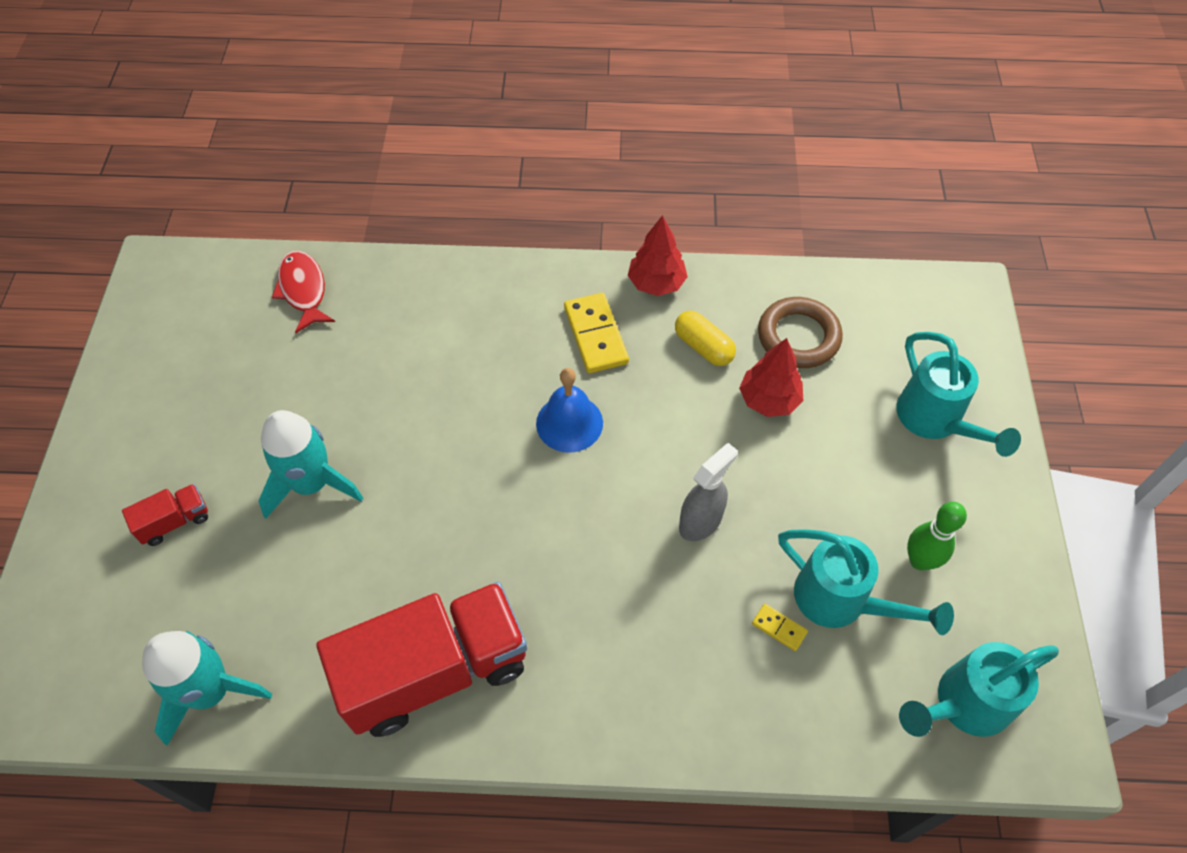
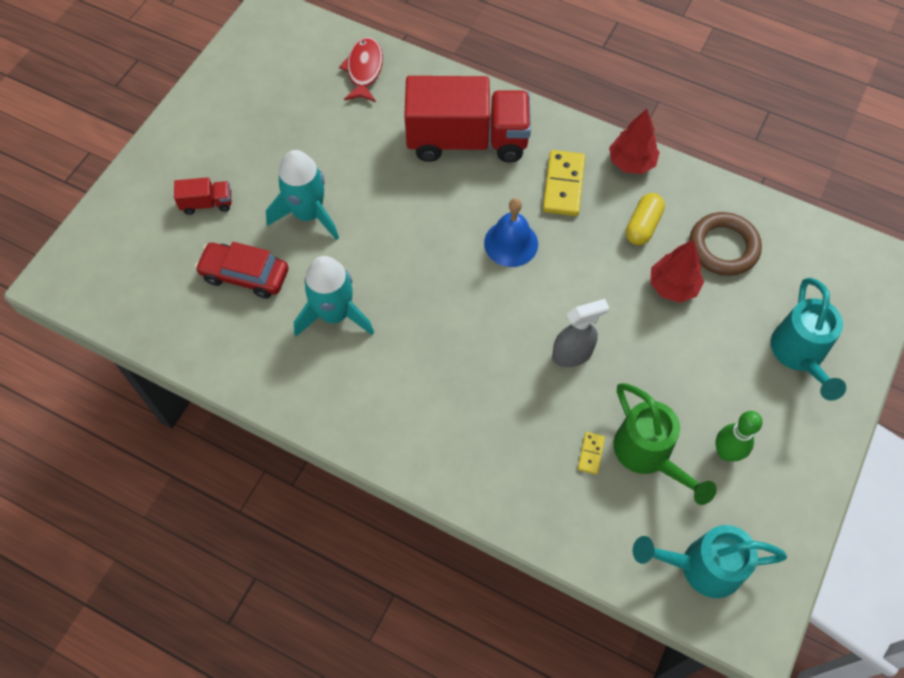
camera: 25 degrees right, 5 degrees up
turquoise rocket [142,631,272,746] -> turquoise rocket moved to [294,256,374,336]
red truck [317,582,528,737] -> red truck moved to [404,76,531,163]
yellow capsule [675,311,736,366] -> yellow capsule turned 45 degrees clockwise [626,193,665,245]
yellow domino [752,604,808,651] -> yellow domino turned 45 degrees clockwise [578,432,605,474]
turquoise watering can [778,529,954,635] -> green watering can [614,383,717,505]
none -> red car [195,242,288,299]

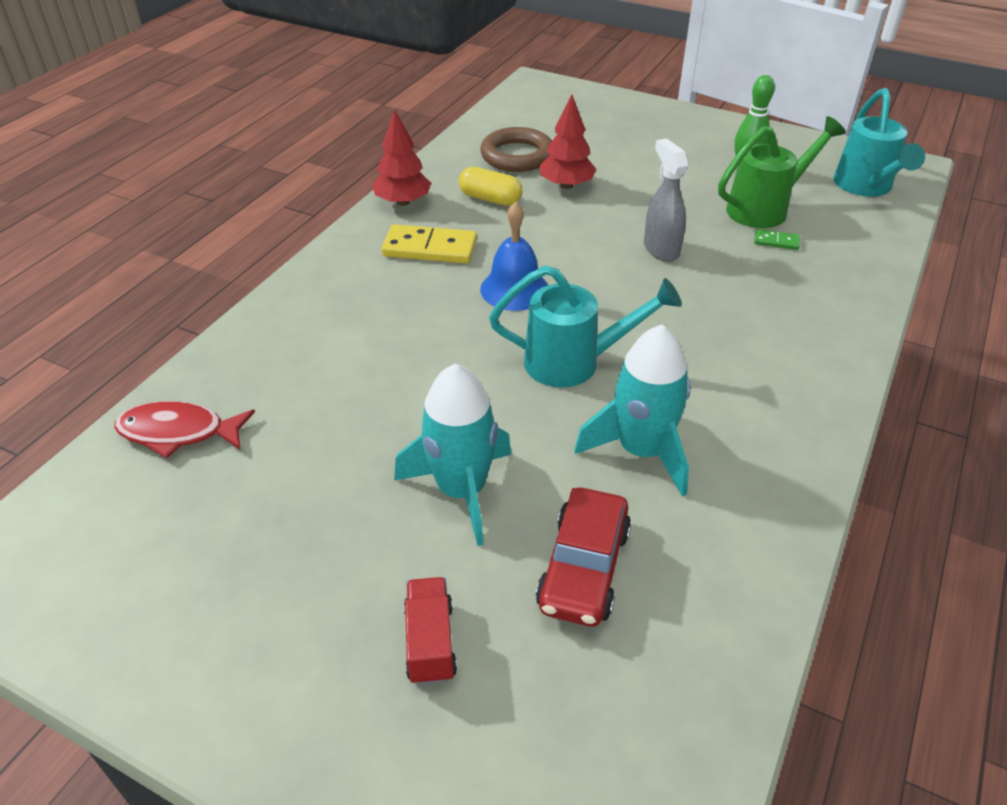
camera: 90 degrees left, 20 degrees down
red truck [404,76,531,163] -> none
yellow domino [578,432,605,474] -> green domino [754,229,800,250]
turquoise watering can [771,278,846,401] -> turquoise watering can moved to [489,266,682,388]

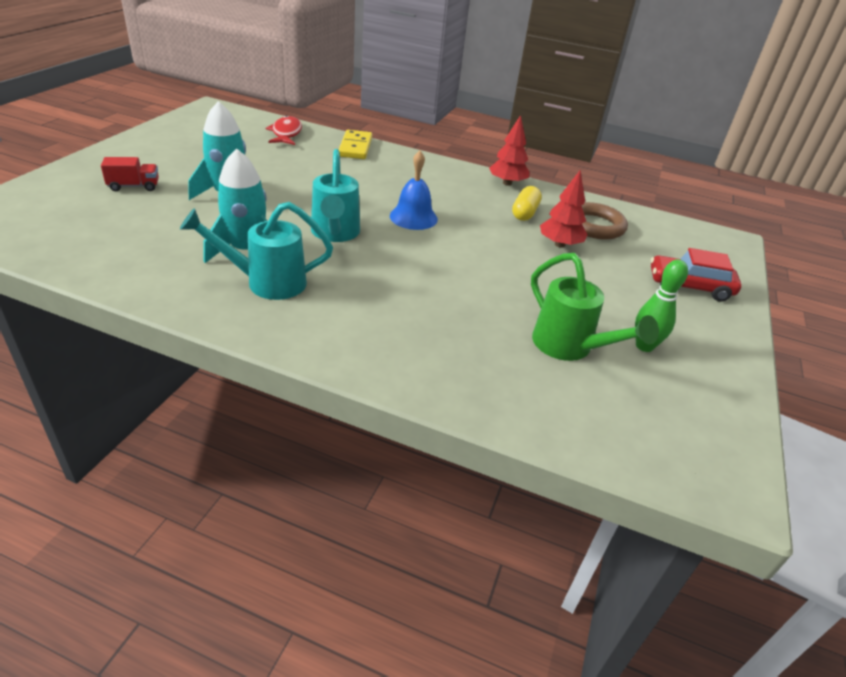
camera: 80 degrees right, 5 degrees down
yellow domino [381,224,477,264] -> yellow domino moved to [338,130,372,159]
red car [536,488,631,627] -> red car moved to [651,248,742,301]
grey spray bottle [644,138,689,262] -> none
green domino [754,229,800,250] -> none
turquoise watering can [833,88,925,197] -> turquoise watering can moved to [180,202,333,300]

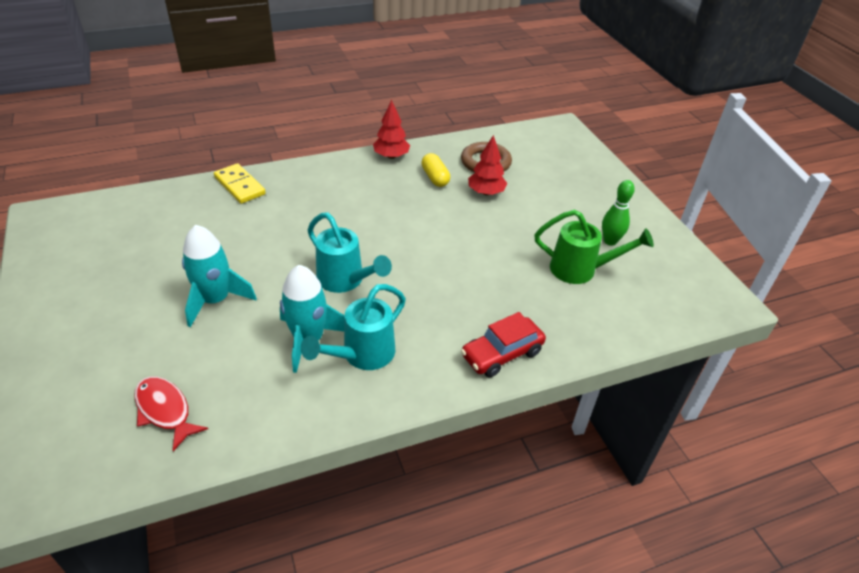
camera: 40 degrees left, 5 degrees up
red truck [101,157,159,191] -> none
red fish [266,115,302,145] -> red fish moved to [134,377,208,451]
blue bell [390,151,438,230] -> none
red car [651,248,742,301] -> red car moved to [461,312,546,377]

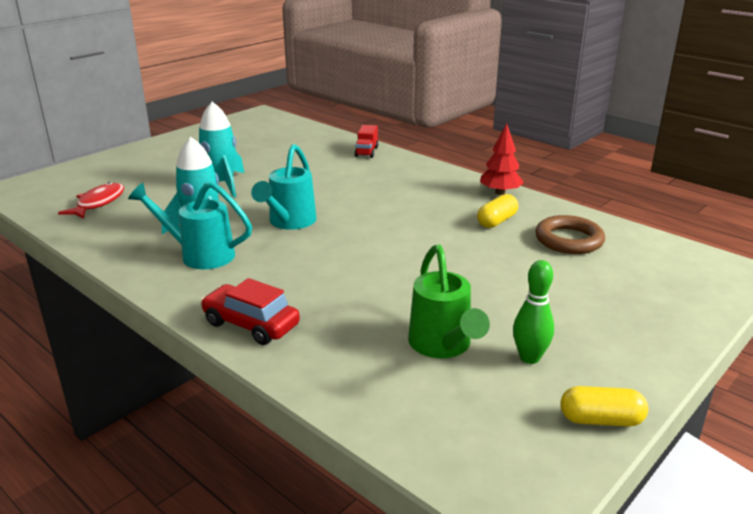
camera: 65 degrees right, 15 degrees down
yellow domino [214,163,266,204] -> red truck [354,125,378,158]
red tree [468,135,508,195] -> none
none -> yellow capsule [560,386,648,427]

